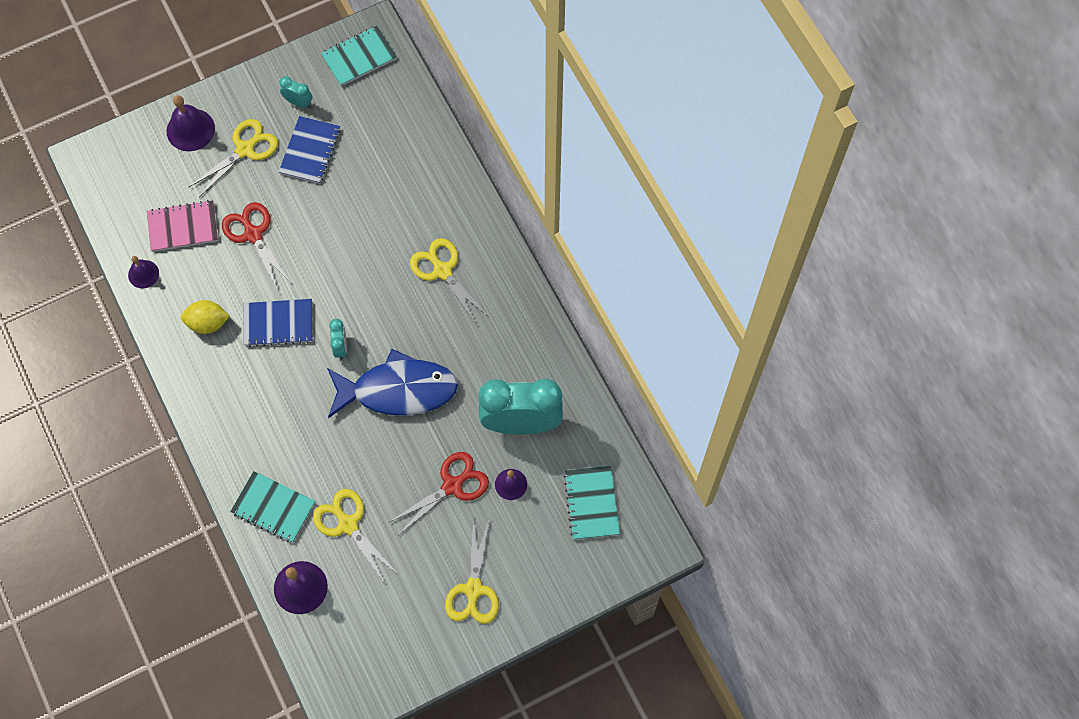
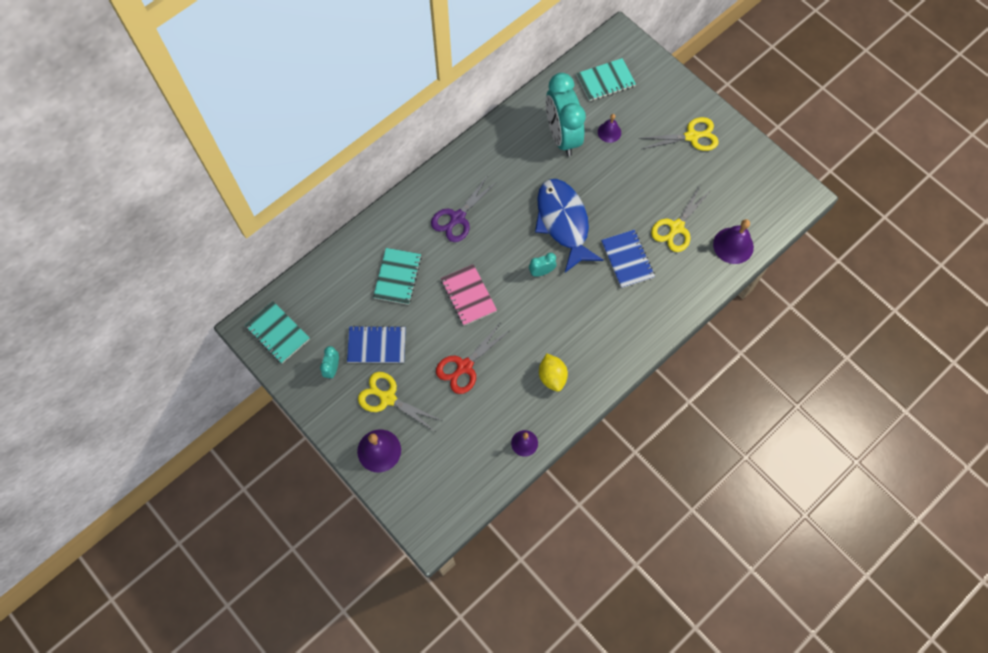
camera: 105 degrees left, 0 degrees up
pink notebook [147,200,218,252] -> pink notebook moved to [441,264,497,326]
turquoise notebook [230,471,315,543] -> turquoise notebook moved to [373,248,422,305]
blue notebook [244,299,313,347] -> blue notebook moved to [601,230,655,288]
red scissors [388,452,489,535] -> none
yellow scissors [410,238,490,325] -> purple scissors [431,177,497,242]

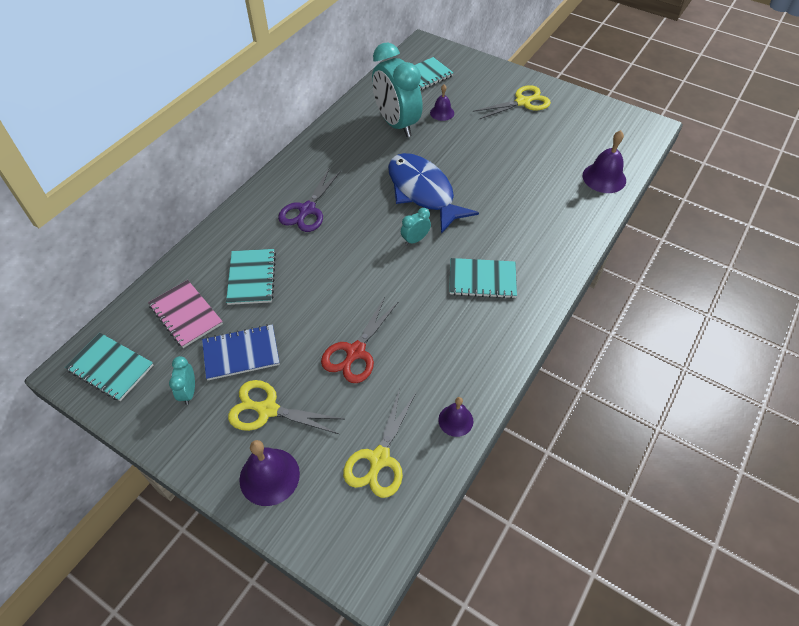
camera: 15 degrees left, 15 degrees down
pink notebook [441,264,497,326] -> pink notebook moved to [148,280,223,348]
yellow lemon [539,353,568,392] -> none
blue notebook [601,230,655,288] -> none
yellow scissors [651,186,711,252] -> yellow scissors moved to [343,389,416,498]
none -> turquoise notebook [449,258,517,299]

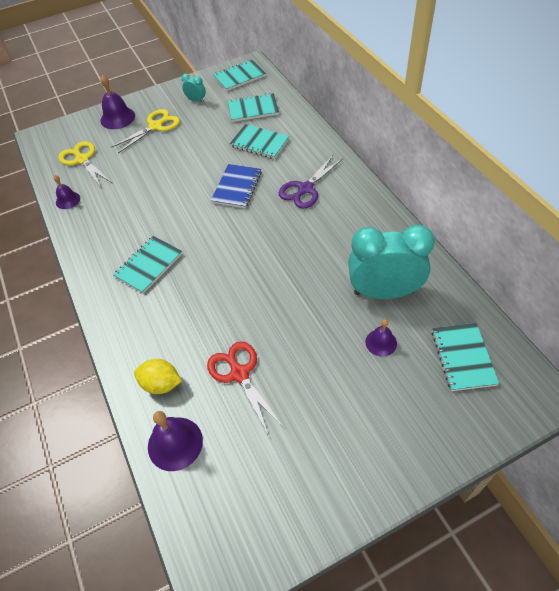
camera: 125 degrees right, 0 degrees up
pink notebook [148,280,223,348] -> turquoise notebook [228,93,279,122]
blue notebook [202,324,280,380] -> blue notebook moved to [211,164,262,208]
purple scissors [278,169,341,232] -> purple scissors turned 105 degrees counterclockwise [279,155,342,209]
red scissors [321,297,399,383] -> red scissors moved to [207,341,283,434]
blue fish [388,153,479,234] -> none
turquoise clock [401,208,431,245] -> none
yellow scissors [473,85,551,119] -> none
none -> yellow lemon [134,359,182,394]

